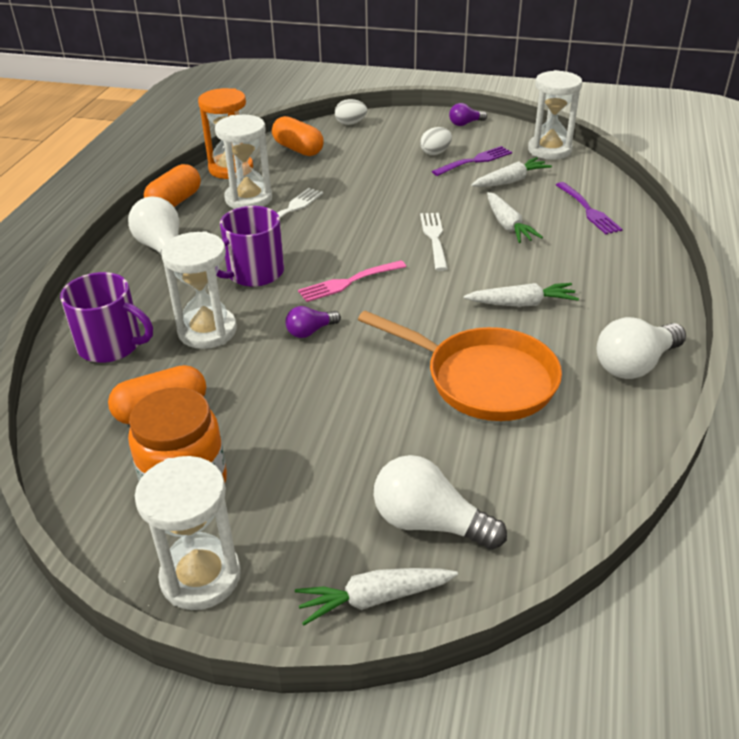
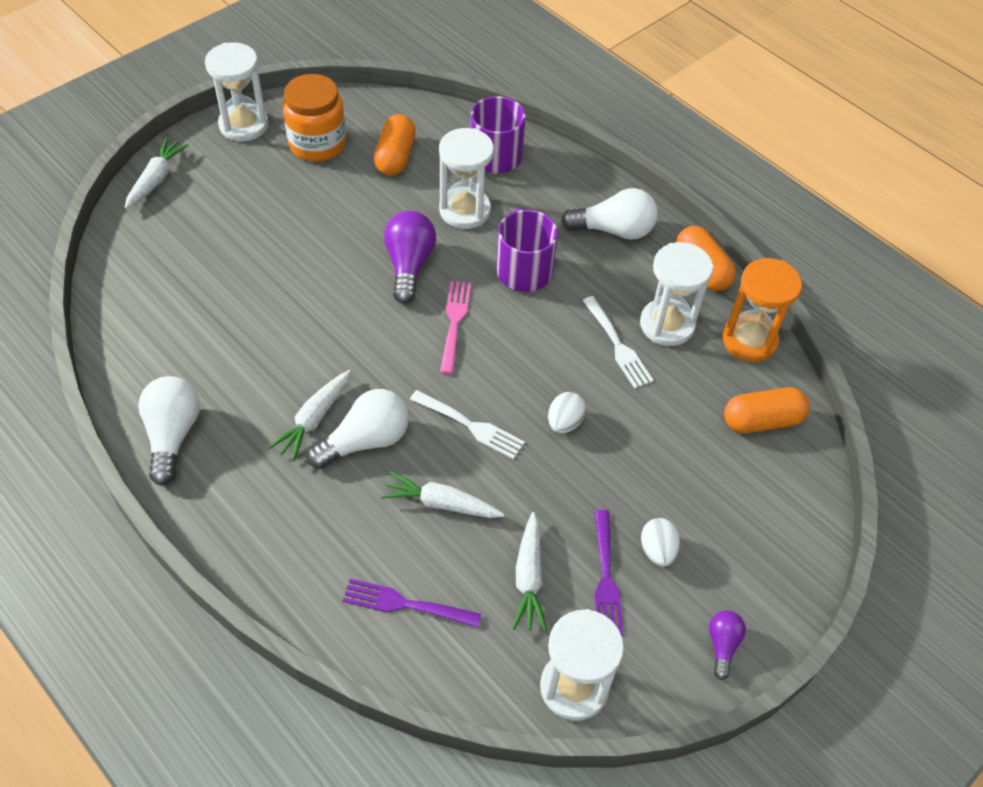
camera: 120 degrees right, 15 degrees up
purple light bulb [285,306,341,338] -> purple light bulb [384,211,436,304], size x1.80
white egg [335,99,367,125] -> white egg moved to [548,392,586,433]
orange pan [358,311,562,421] -> none
white light bulb [374,455,507,550] -> white light bulb moved to [307,389,409,469]

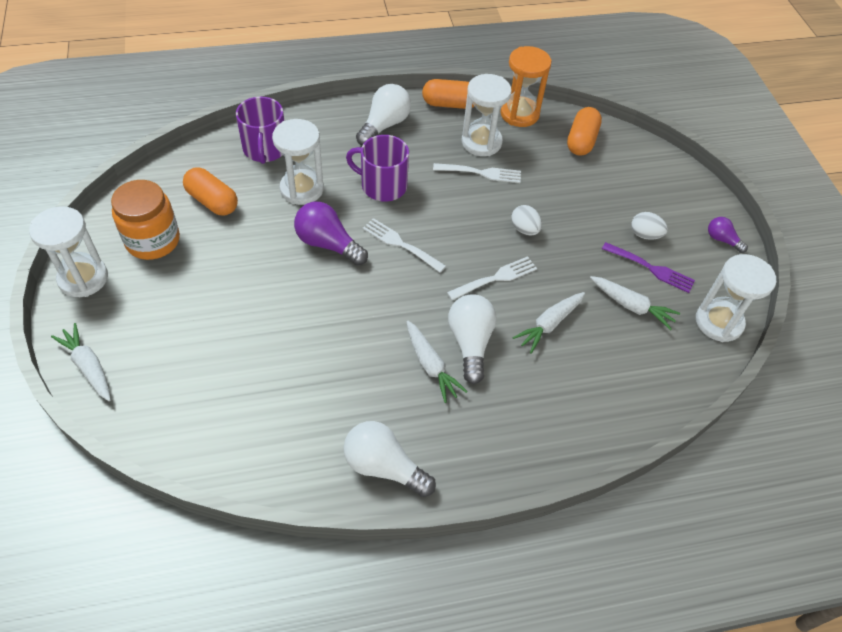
camera: 60 degrees left, 0 degrees up
purple fork [342,579,481,628] -> none
pink fork [440,281,471,374] -> white fork [362,218,446,273]

